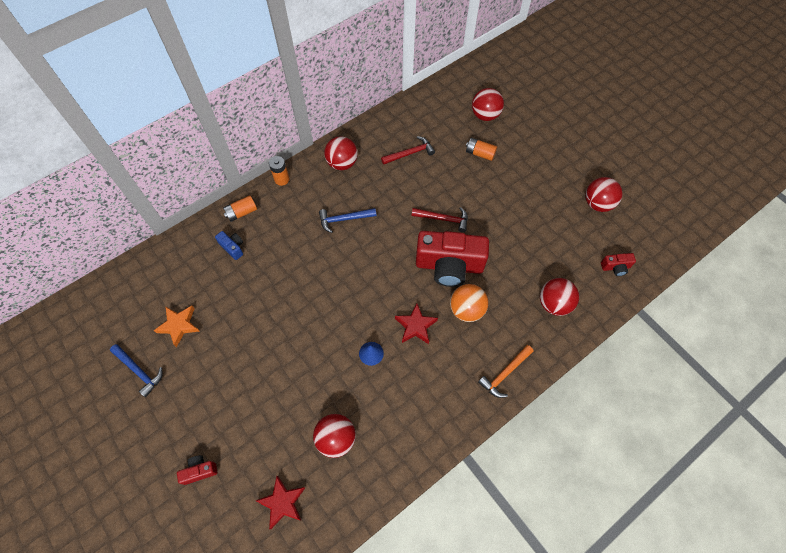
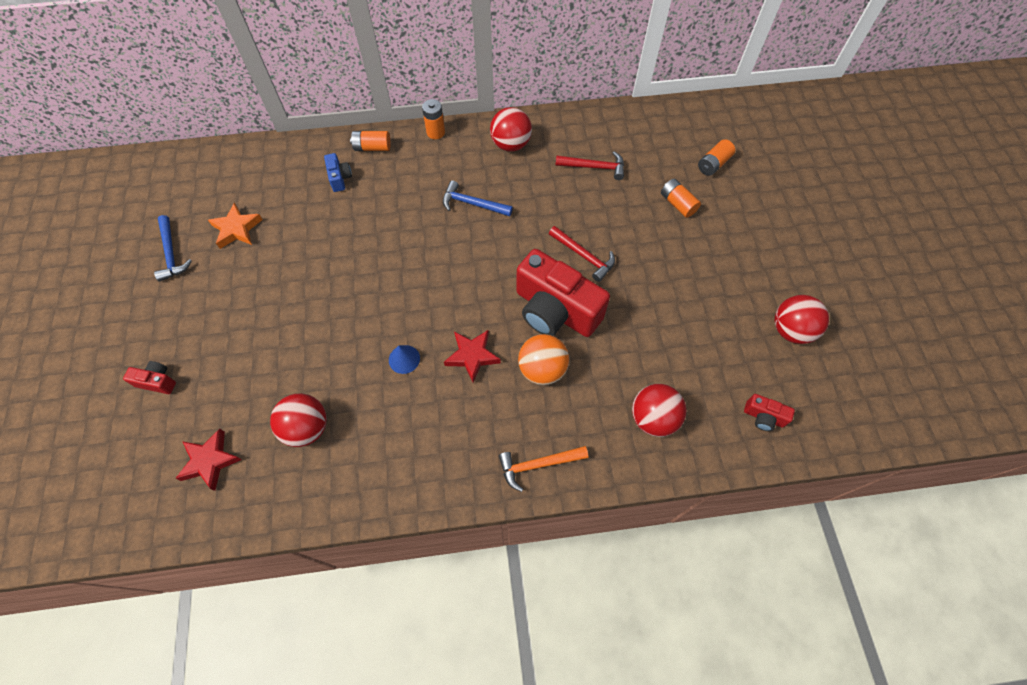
camera: 30 degrees right, 0 degrees up
red ball [472,88,504,121] -> orange battery [698,139,735,176]

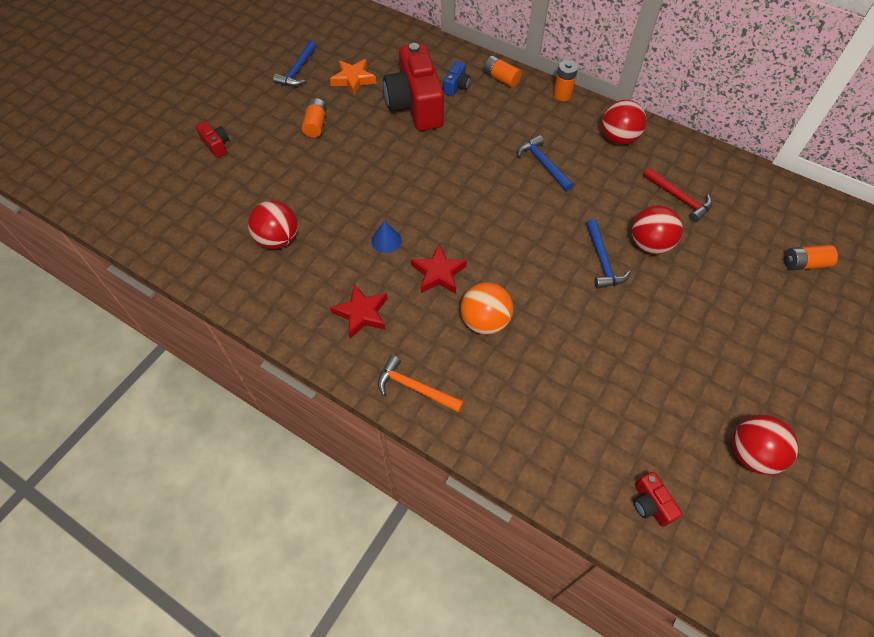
camera: 40 degrees right, 5 degrees down
red star [175,429,242,491] -> red star moved to [330,284,387,339]
red camera [516,249,610,337] -> red camera moved to [383,43,444,131]
red hammer [549,226,615,282] -> blue hammer [586,219,631,289]
red ball [632,384,686,437] -> red ball moved to [631,205,683,254]
orange battery [661,179,701,218] -> orange battery moved to [302,98,327,138]

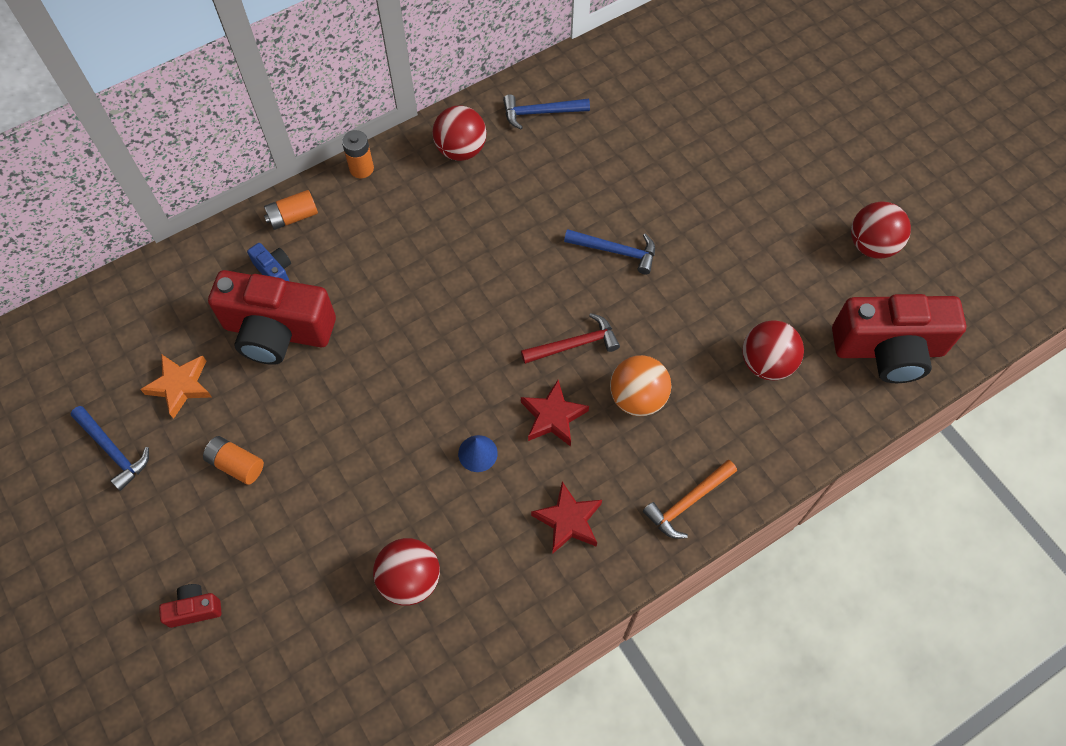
camera: 65 degrees left, 5 degrees up
blue hammer [518,135,574,191] -> blue hammer moved to [503,94,590,129]
red ball [631,205,683,254] -> red ball moved to [742,320,804,380]
red camera [633,472,682,527] -> red camera [832,294,966,383], size x2.36
red hammer [643,167,712,222] -> red hammer moved to [521,313,620,364]
orange battery [784,245,838,270] -> none

